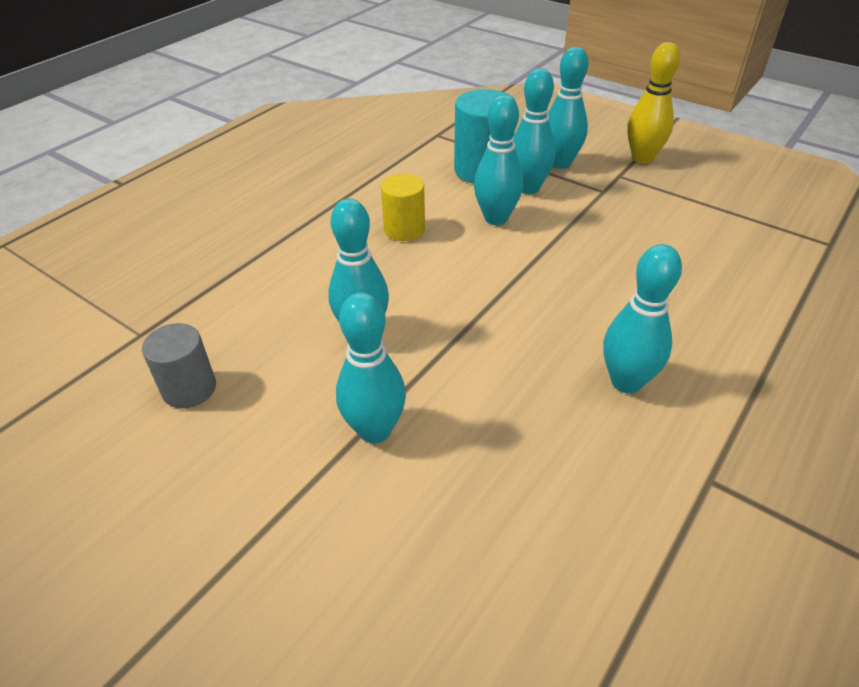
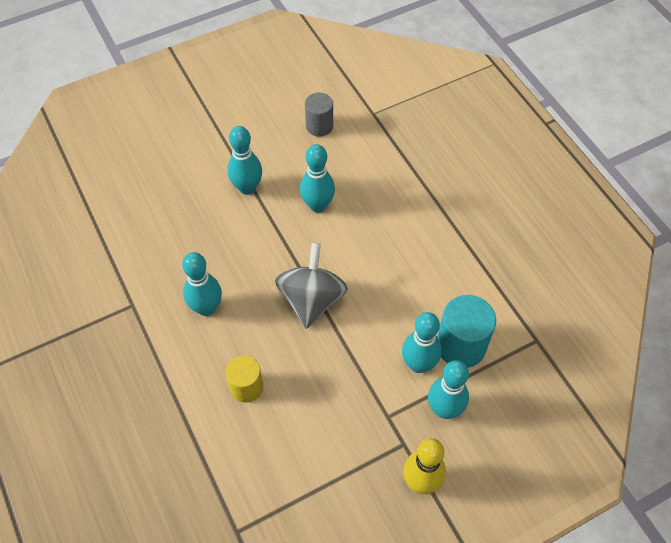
camera: 115 degrees right, 15 degrees up
yellow cylinder [381,174,425,241] -> yellow cylinder moved to [226,355,263,403]
turquoise bowling pin [474,95,523,225] -> none
none -> grey spinning top [275,243,348,329]

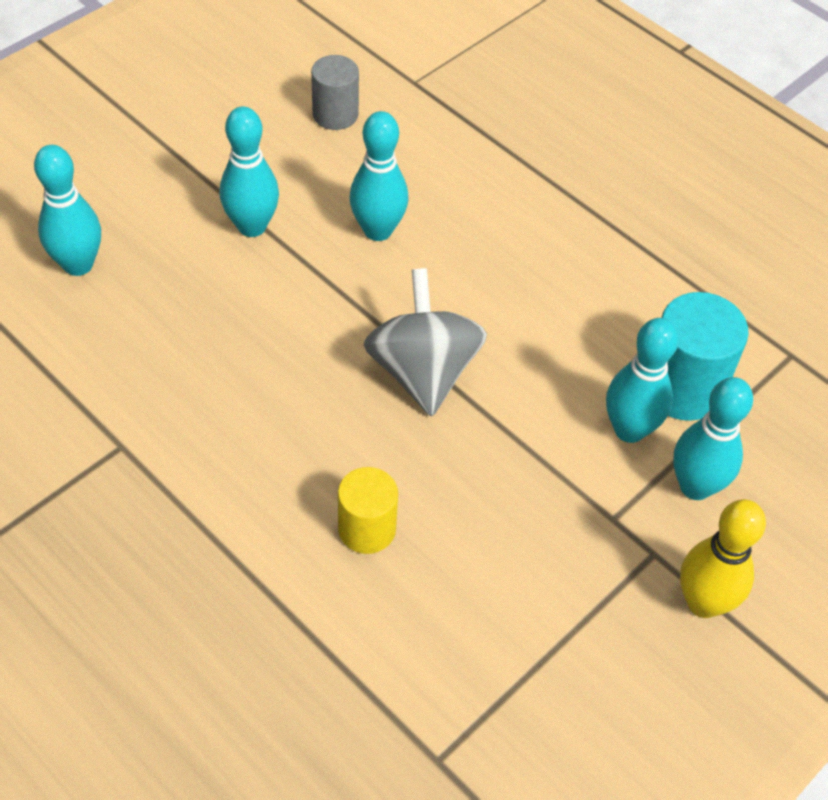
camera: 20 degrees left, 5 degrees down
turquoise bowling pin [182,252,222,316] -> turquoise bowling pin moved to [34,145,101,276]

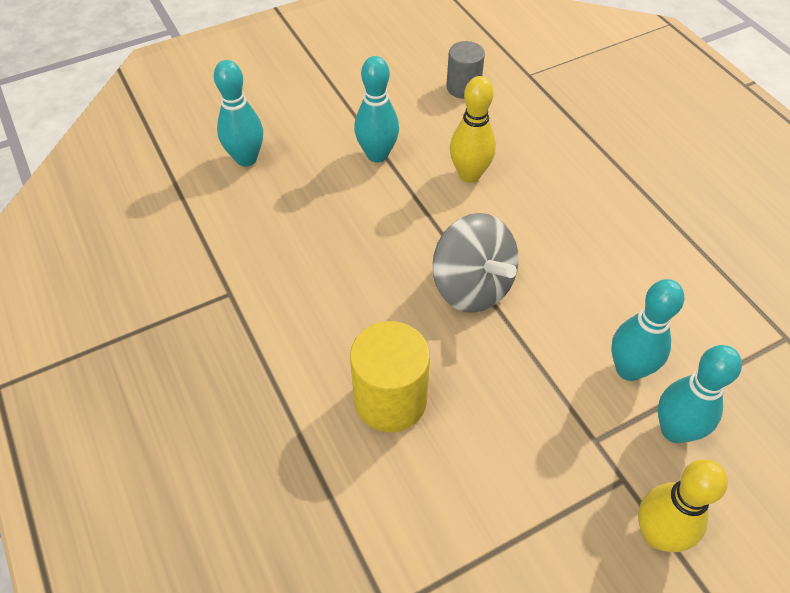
camera: 20 degrees right, 0 degrees up
yellow cylinder [338,467,398,554] -> yellow cylinder [350,321,430,432], size x1.54
turquoise bowling pin [349,111,409,241] -> yellow bowling pin [450,76,496,183]
grey spinning top [363,268,487,416] -> grey spinning top turned 135 degrees clockwise [432,213,519,313]
turquoise cylinder [661,292,749,421] -> none

